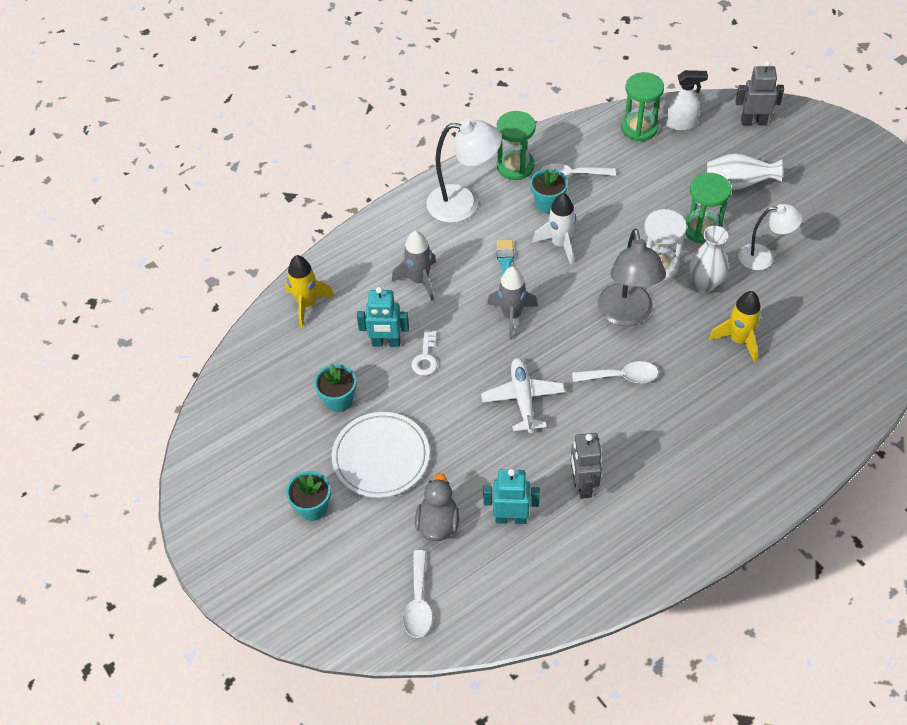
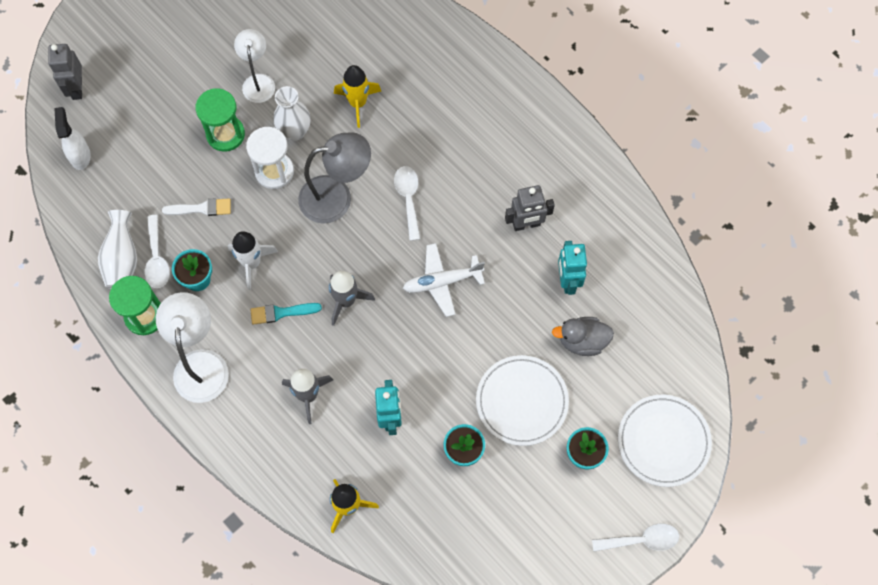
camera: 100 degrees left, 15 degrees up
white spoon [403,550,433,638] -> white spoon moved to [592,524,679,552]
white key [411,330,438,376] -> none
green hourglass [621,72,664,141] -> none
white vase [707,153,783,190] -> white vase moved to [98,210,137,289]
none -> white brush [162,198,231,216]
none -> white plate [618,395,712,487]

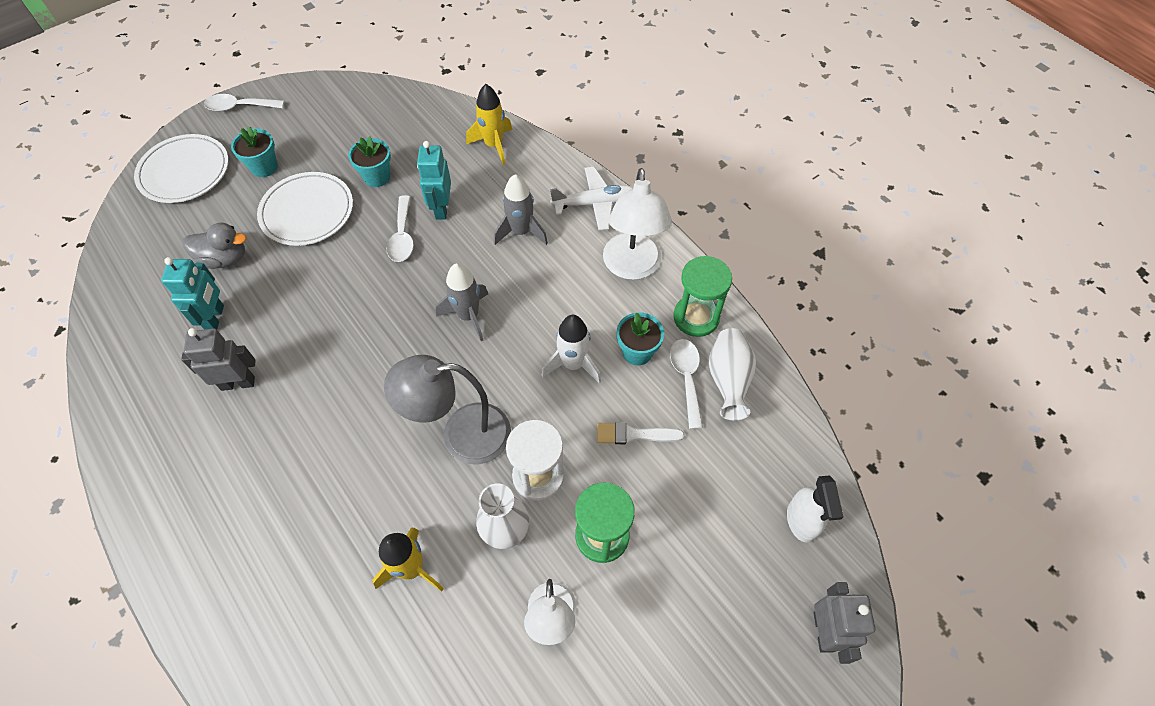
camera: 175 degrees left, 10 degrees down
turquoise brush [250,303,322,325] -> none
white spoon [394,166,420,241] -> white spoon moved to [386,195,414,262]
white plane [403,243,485,317] -> white plane moved to [550,167,633,230]

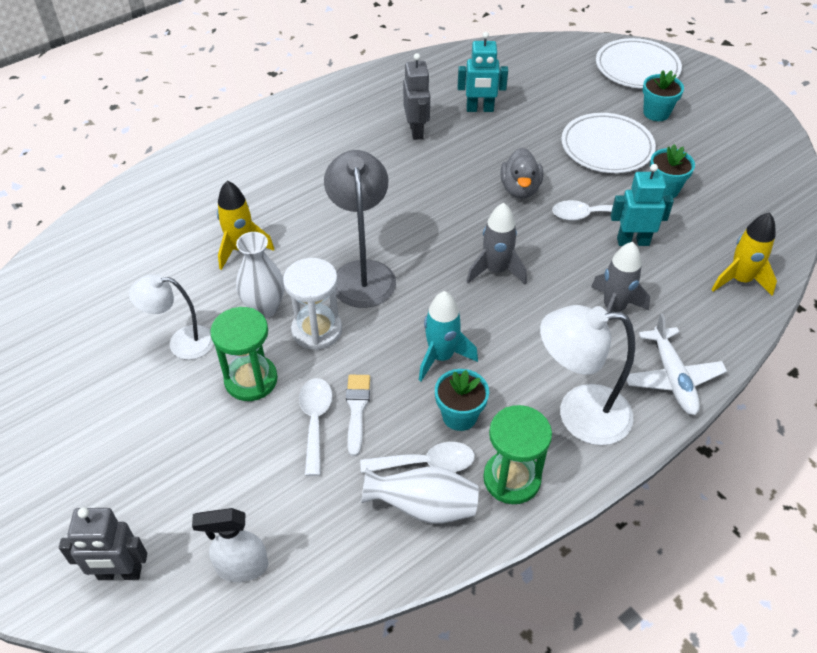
camera: 90 degrees right, 10 degrees down
grey duck [183,222,247,269] -> grey duck moved to [501,147,543,199]
white spoon [204,94,284,112] -> white spoon moved to [299,378,333,476]
white rocket [542,315,601,384] -> turquoise rocket [419,291,478,381]

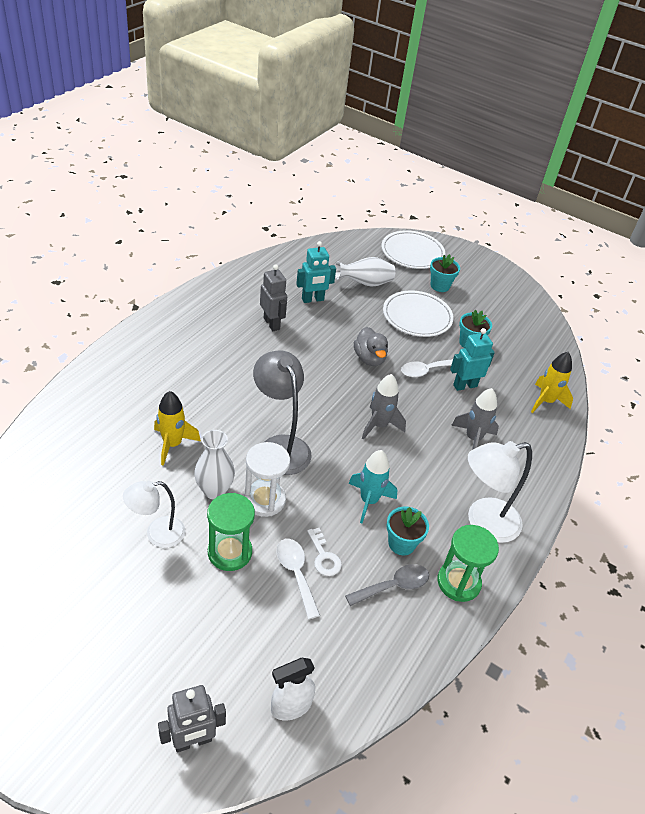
camera: 25 degrees left, 5 degrees down
white brush [346,375,370,456] -> white key [307,528,342,576]
white spoon [360,442,475,473] -> grey spoon [345,564,429,606]
white vase [361,467,479,524] -> white vase moved to [335,257,395,287]
white plane [626,313,727,415] -> none

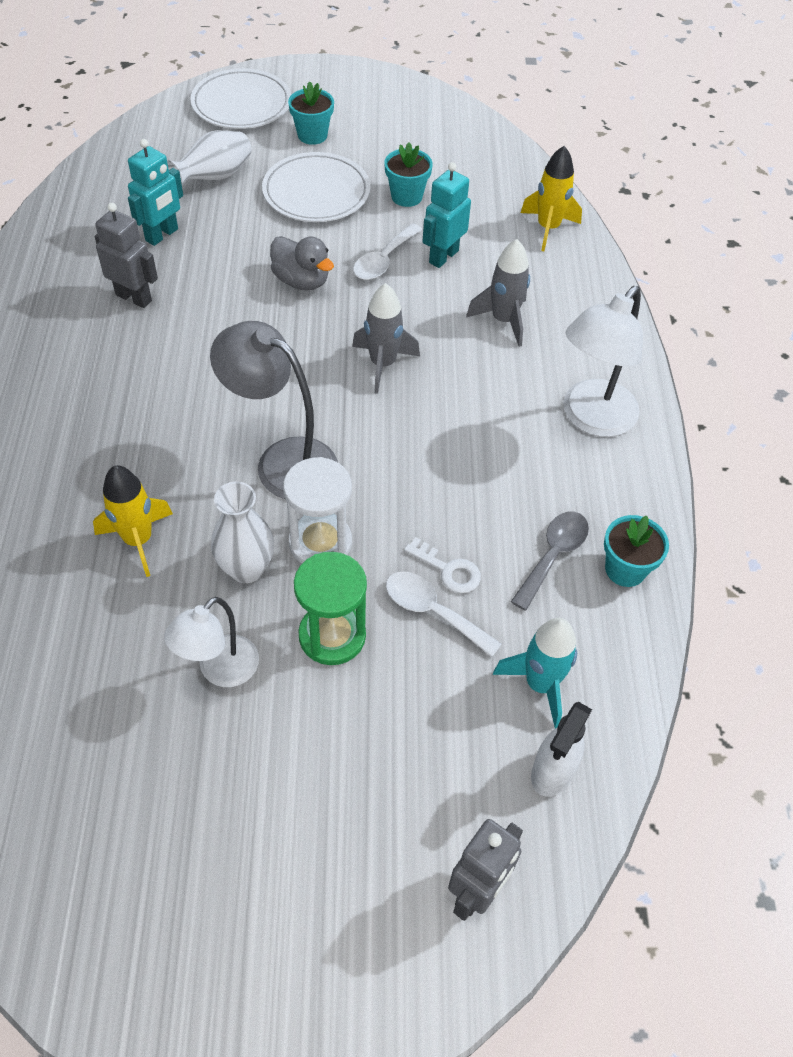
camera: 30 degrees left, 10 degrees up
turquoise rocket [349,450,397,523] -> turquoise rocket moved to [493,618,577,729]
turquoise flower pot [386,507,429,555] -> turquoise flower pot moved to [604,515,669,587]
green hourglass [437,525,499,602] -> none

